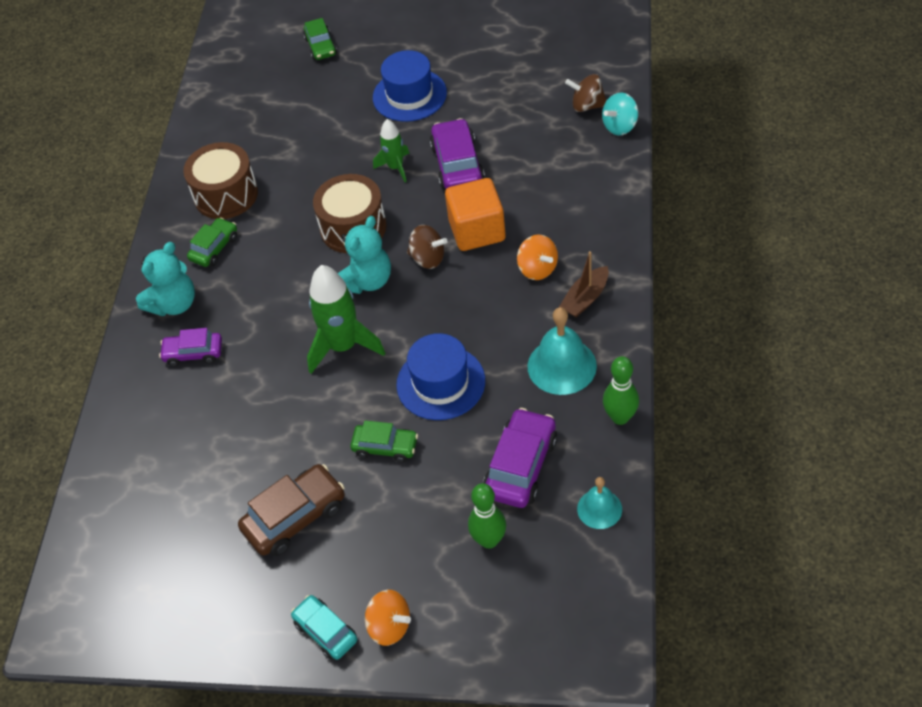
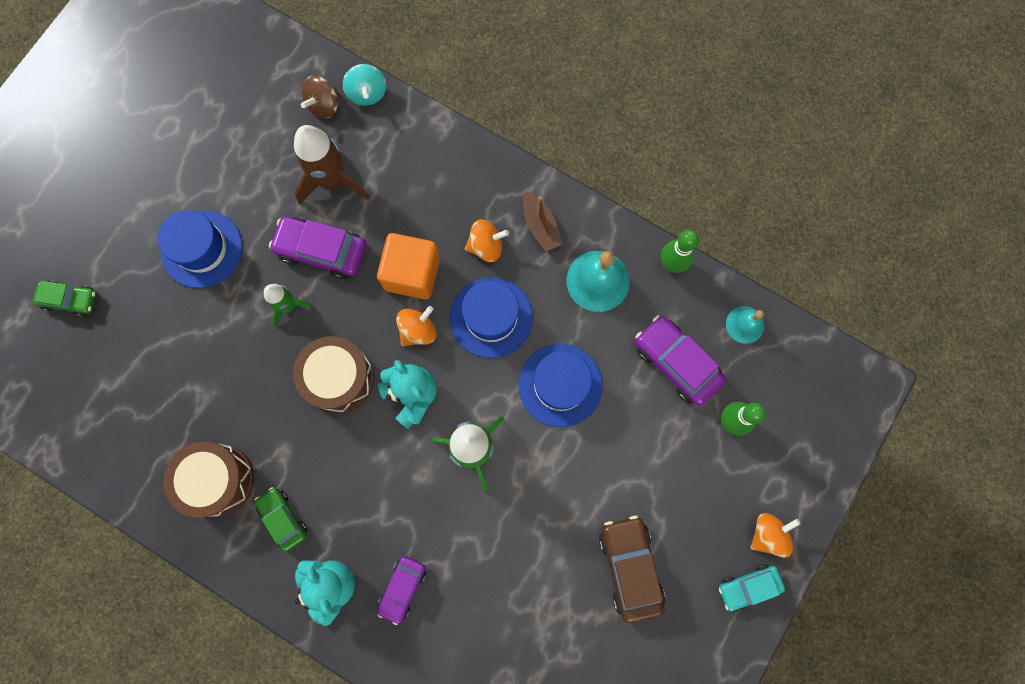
camera: 70 degrees left, 25 degrees up
green car [350,420,418,462] -> none
brown spinning top [407,225,448,269] -> orange spinning top [396,306,437,346]
none -> brown rocket [294,125,370,205]
none -> blue hat [450,277,533,358]

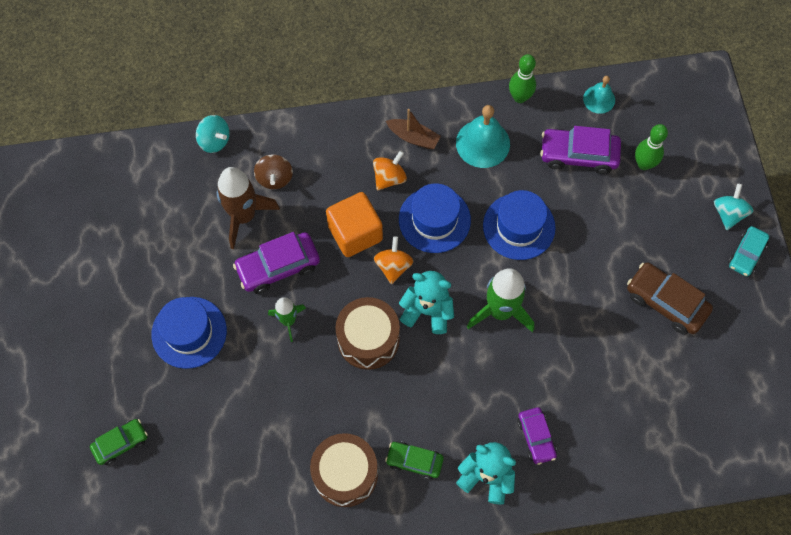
camera: 40 degrees left, 10 degrees down
brown spinning top [301,76,338,119] -> brown spinning top moved to [254,154,293,189]
orange spinning top [750,513,801,558] -> turquoise spinning top [714,183,753,230]

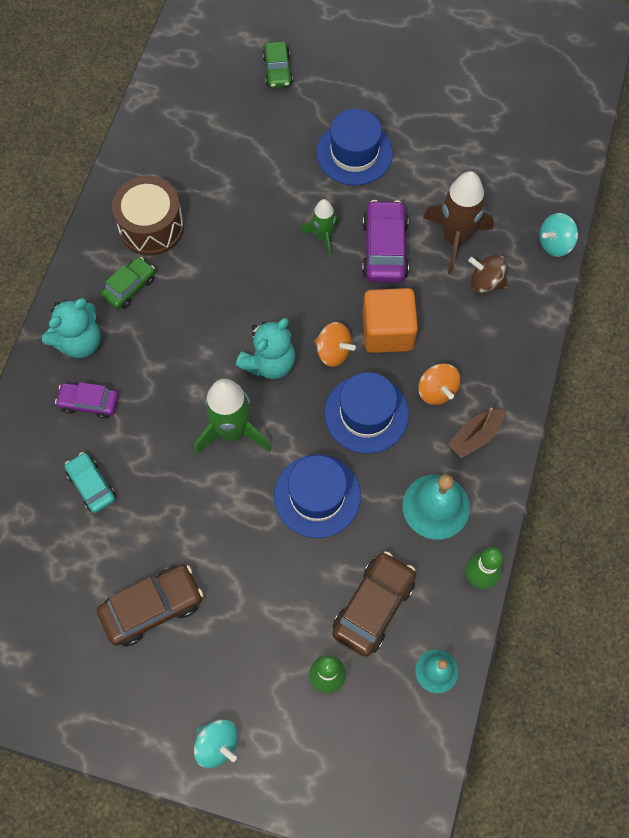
camera: 115 degrees right, 0 degrees up
brown drum [335,297,400,370] -> none
purple car [540,126,621,174] -> brown car [332,551,416,657]
turquoise car [728,226,769,277] -> turquoise car moved to [65,452,116,513]

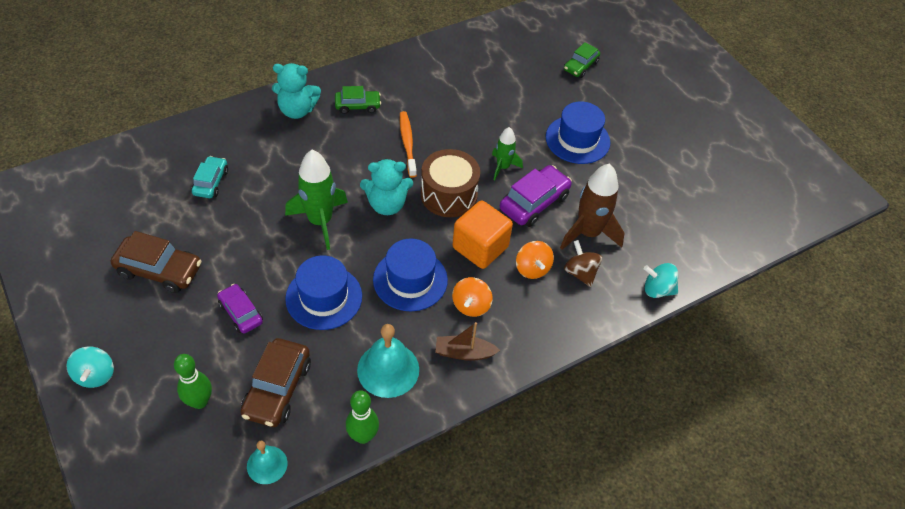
camera: 40 degrees right, 15 degrees down
purple car [55,382,118,419] -> purple car moved to [217,284,263,334]
brown drum [112,176,184,256] -> brown drum moved to [421,149,480,217]
orange spinning top [314,322,356,367] -> orange spinning top moved to [516,241,554,279]
brown car [332,551,416,657] -> brown car turned 120 degrees clockwise [241,338,311,427]
none -> orange toothbrush [400,111,417,178]

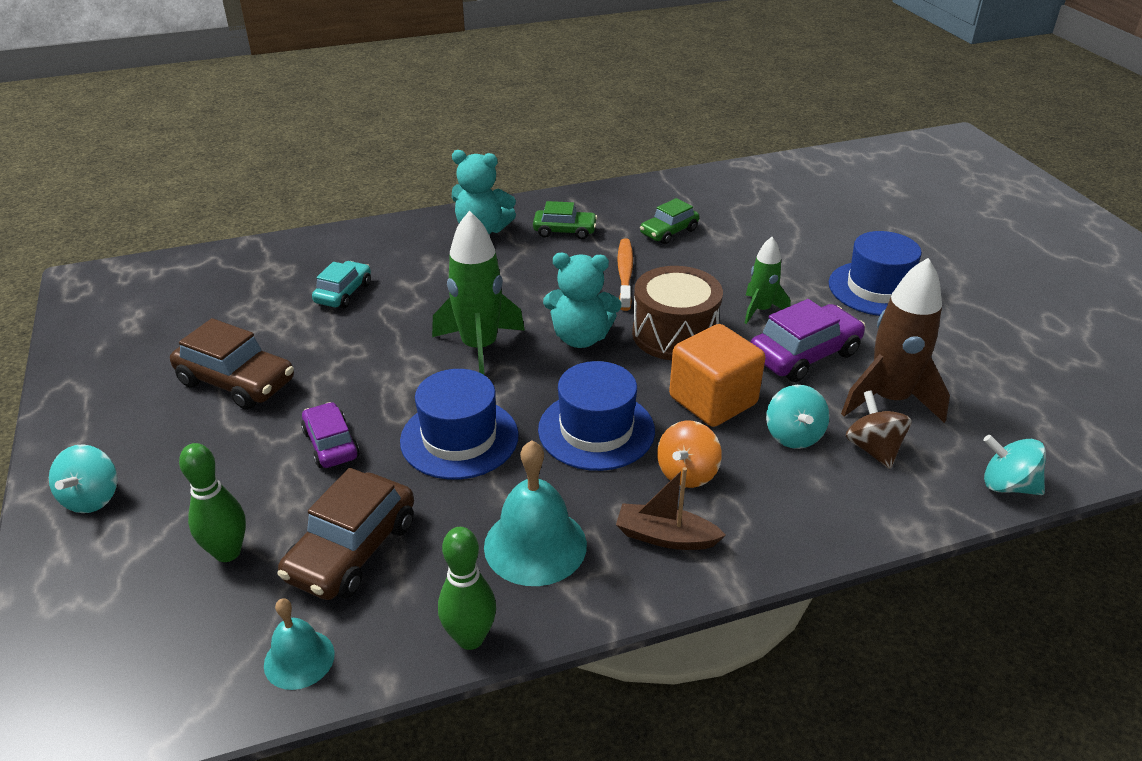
camera: 15 degrees right, 15 degrees down
orange spinning top [516,241,554,279] -> turquoise spinning top [766,385,830,449]
green car [564,42,600,78] -> green car moved to [640,198,699,244]

